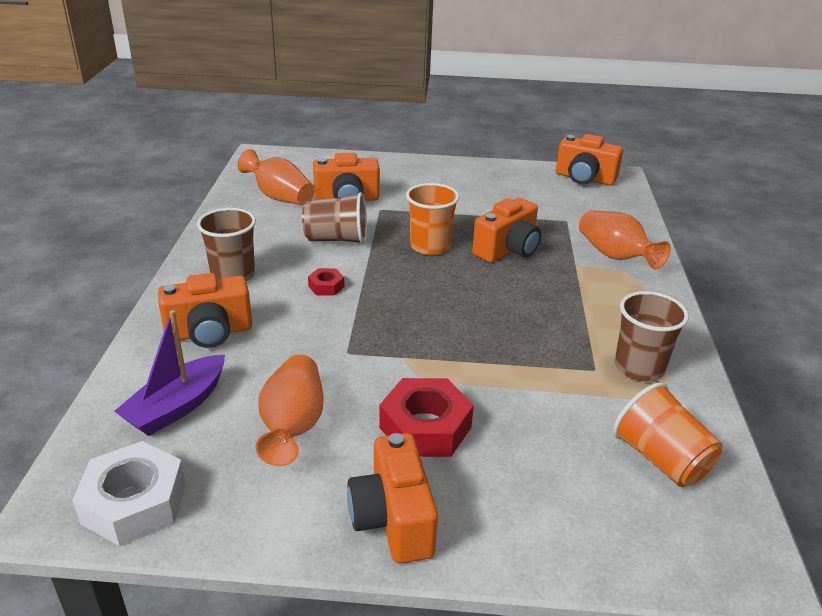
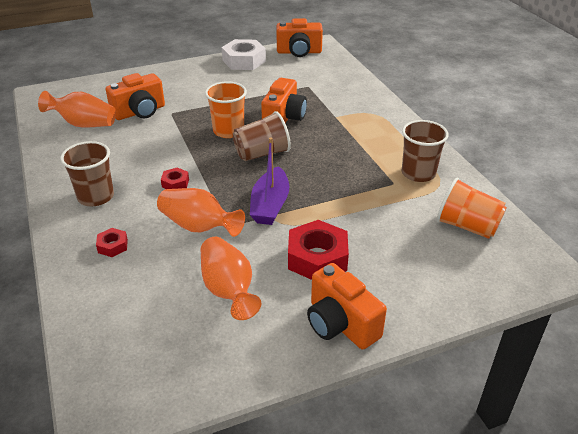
camera: 25 degrees left, 5 degrees up
white nut [72,441,186,546] -> white nut moved to [222,39,266,70]
purple boat [114,310,225,436] -> purple boat moved to [250,138,289,225]
orange camera [158,273,252,348] -> red nut [96,228,128,257]
brown cup [302,192,367,244] -> brown cup moved to [233,111,291,161]
orange vase [579,210,671,269] -> orange vase moved to [157,188,245,237]

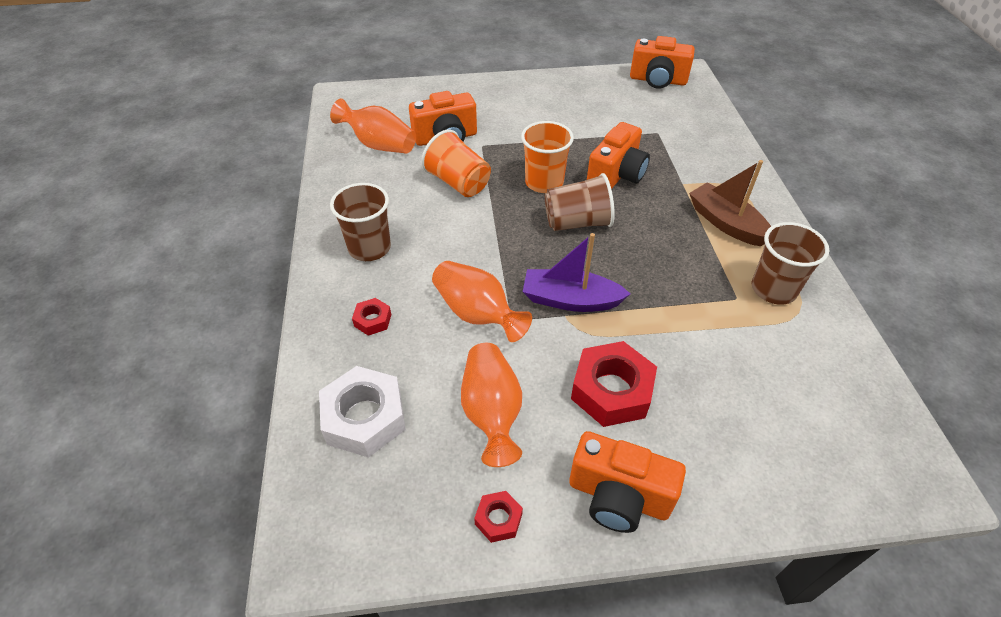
camera: 15 degrees right, 10 degrees up
red nut [161,167,189,189] -> red nut moved to [474,491,523,543]
white nut [222,39,266,70] -> white nut moved to [319,366,406,458]
purple boat [250,138,289,225] -> purple boat turned 75 degrees clockwise [523,233,630,312]
orange camera [307,263,387,349] -> orange camera turned 45 degrees counterclockwise [569,431,686,533]
orange cup [436,177,507,239] -> orange cup moved to [421,130,491,197]
none -> brown boat [689,160,771,246]

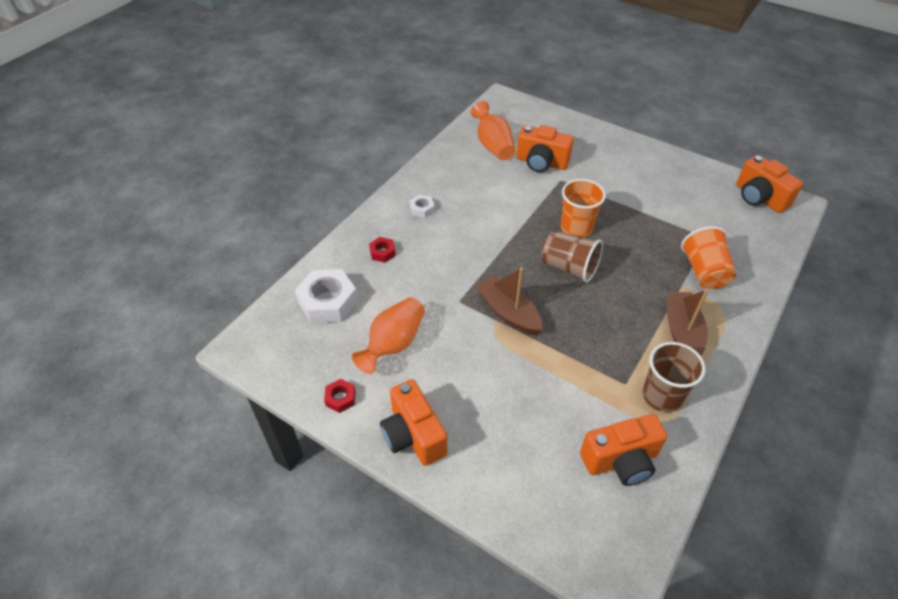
camera: 40 degrees right, 0 degrees up
brown cup [330,183,391,261] -> white nut [410,195,435,218]
orange cup [421,130,491,197] -> orange cup moved to [681,226,737,289]
orange vase [432,261,532,342] -> none
purple boat [523,233,630,312] -> brown boat [475,267,543,335]
red nut [571,341,657,427] -> none
orange camera [587,122,650,189] -> orange camera moved to [580,414,667,486]

